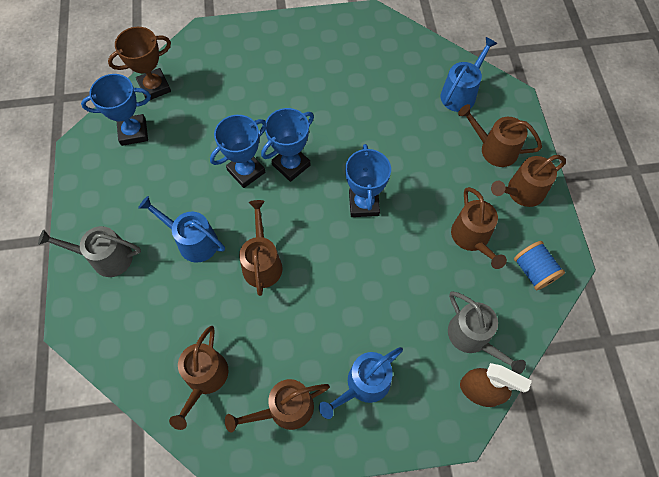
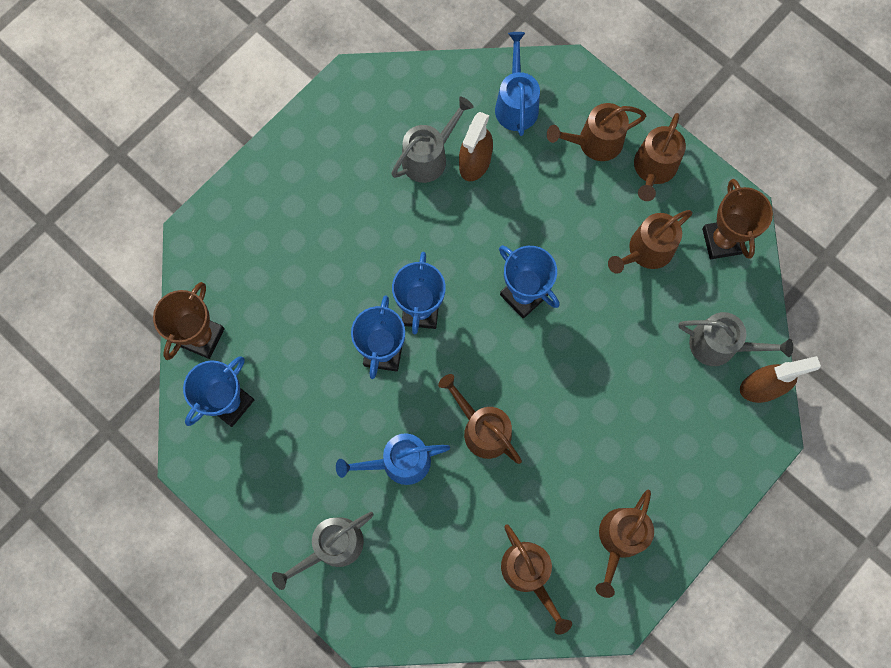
camera: 40 degrees left, 10 degrees up
blue watering can [319,347,403,419] -> none
brown watering can [451,187,507,269] -> brown watering can turned 105 degrees clockwise [608,210,693,274]
blue spool [514,241,565,290] -> brown trophy [702,179,773,259]
none -> grey watering can [391,96,474,183]
none -> brown spray bottle [459,112,493,181]

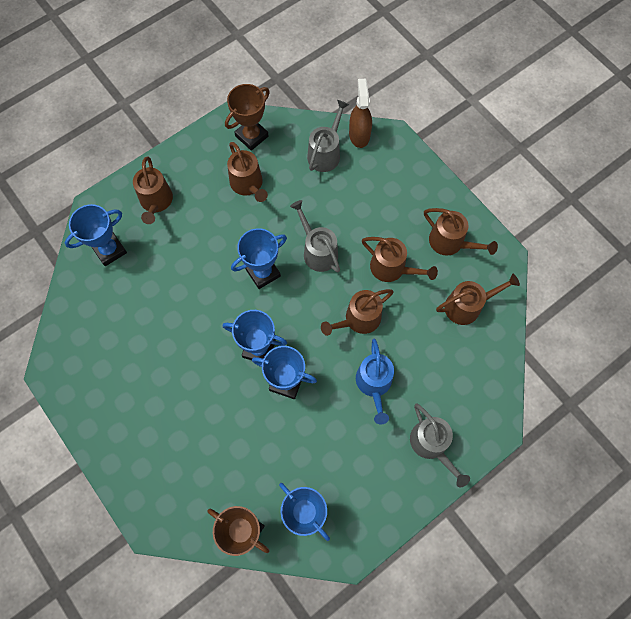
camera: 80 degrees left, 5 degrees down
grey watering can [391,96,474,183] -> grey watering can moved to [290,200,340,272]
brown spray bottle [459,112,493,181] -> none
blue watering can [495,32,540,136] -> blue trophy [65,204,127,266]
brown watering can [634,113,686,201] -> brown watering can moved to [362,237,438,282]
brown trophy [702,179,773,259] -> brown trophy turned 45 degrees counterclockwise [225,84,270,151]

